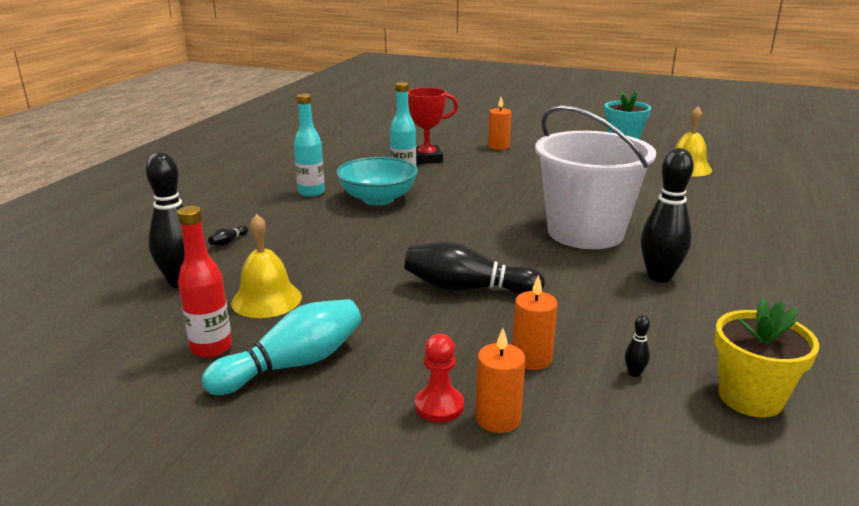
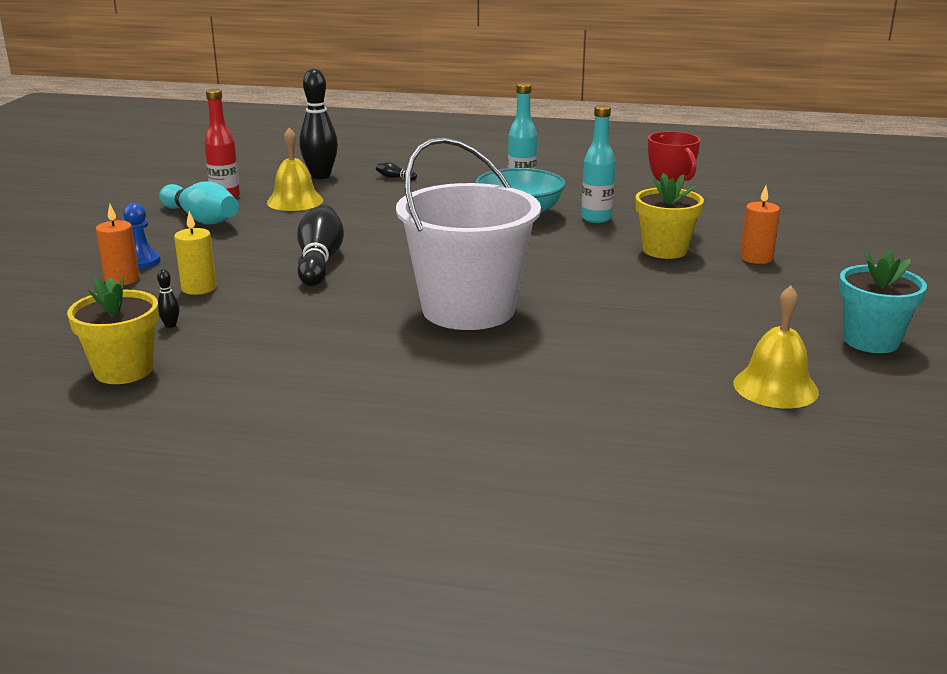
camera: 80 degrees right, 0 degrees up
red pawn [415,334,464,422] -> blue pawn [123,203,161,269]
orange candle [513,275,558,370] -> yellow candle [174,211,217,295]
black bowling pin [641,148,694,282] -> none
none -> yellow flower pot [635,173,704,259]

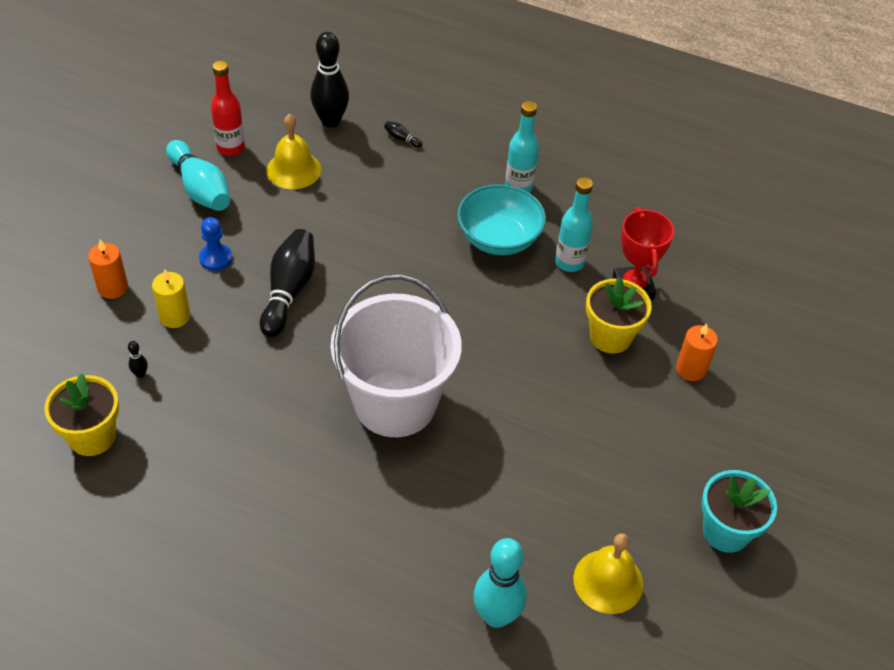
camera: 10 degrees right, 25 degrees up
blue pawn [123,203,161,269] -> blue pawn moved to [199,217,232,271]
none -> turquoise bowling pin [473,538,527,628]

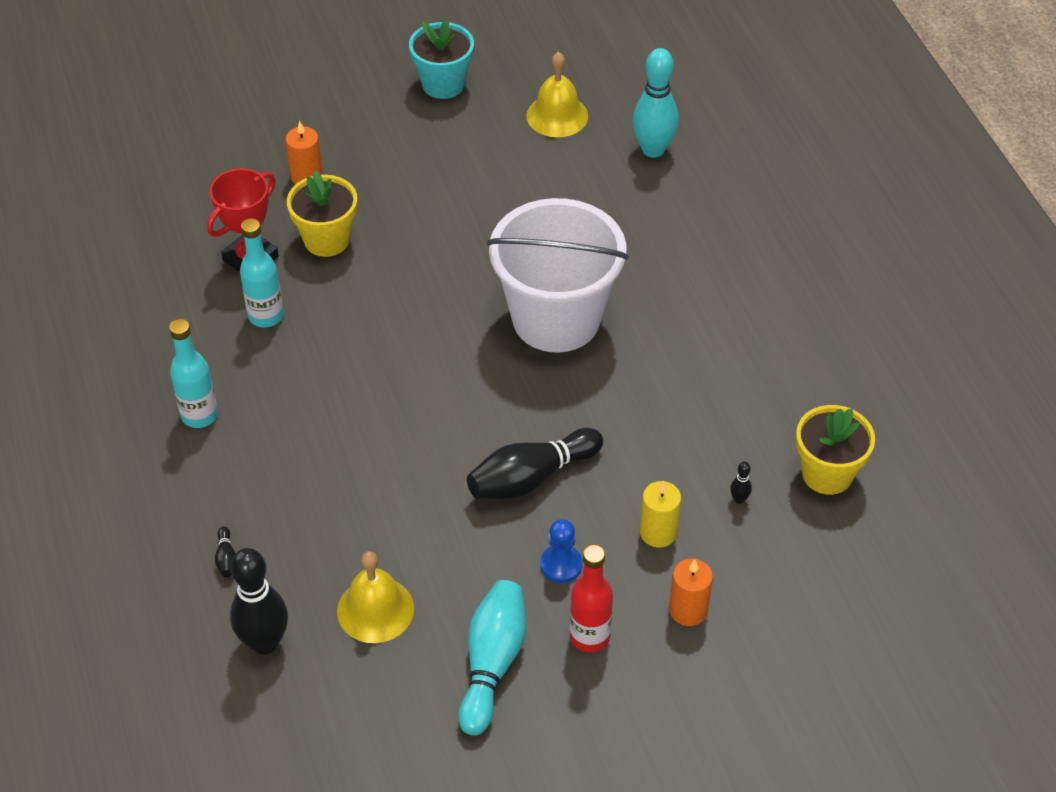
camera: 130 degrees left, 0 degrees up
red bottle [211,61,245,156] -> red bottle moved to [570,545,613,652]
turquoise bowl [457,184,546,255] -> none

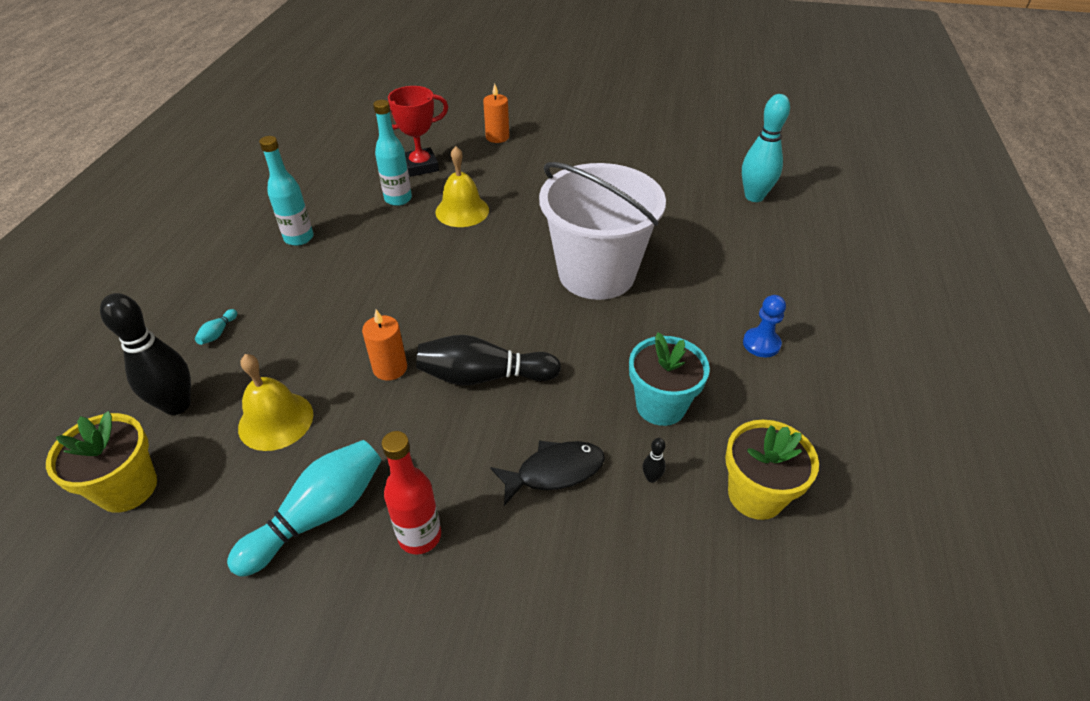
camera: 30 degrees right, 5 degrees down
black bowling pin [215,526,236,577] -> turquoise bowling pin [195,309,237,345]
yellow flower pot [287,171,357,257] -> yellow flower pot moved to [46,411,157,513]
turquoise flower pot [409,19,474,99] -> turquoise flower pot moved to [629,332,710,426]
yellow bell [526,52,588,137] -> yellow bell moved to [435,146,489,227]
blue pawn [540,519,583,583] -> blue pawn moved to [743,295,786,357]
yellow candle [640,480,681,548] -> black fish [490,441,605,506]
orange candle [669,559,713,626] -> orange candle moved to [362,310,407,381]

